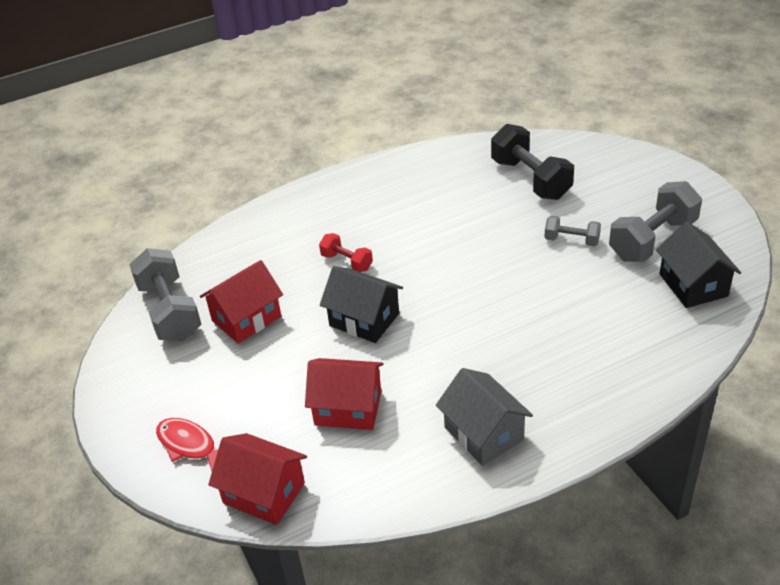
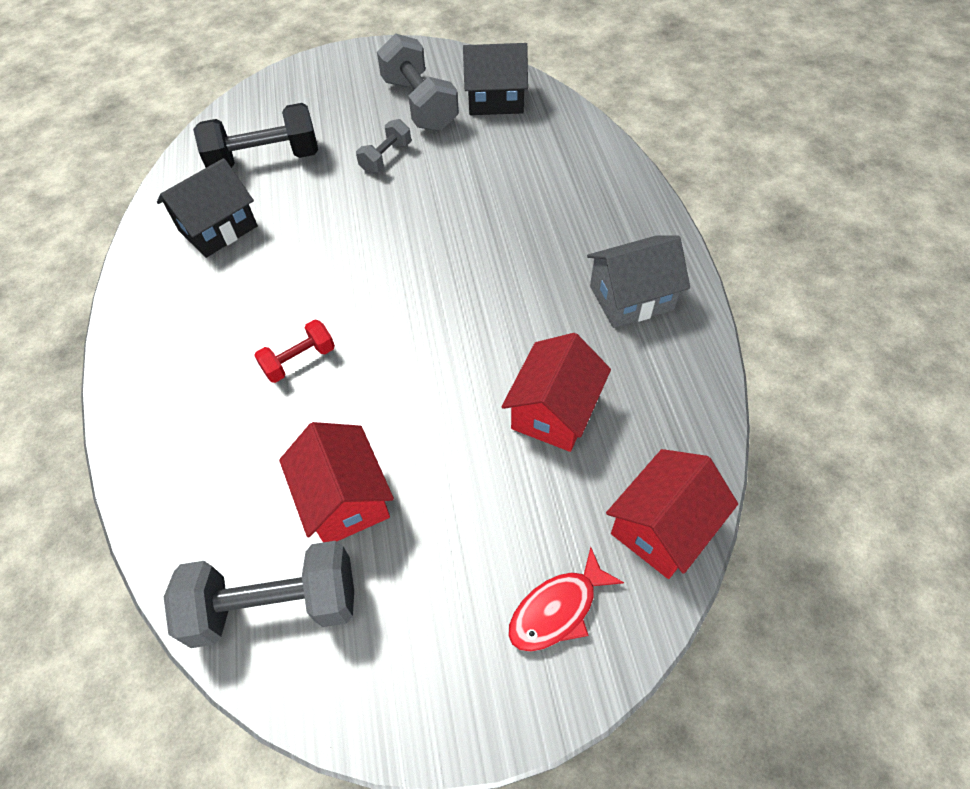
camera: 75 degrees left, 15 degrees up
black house [320,266,403,343] -> black house moved to [157,158,258,258]

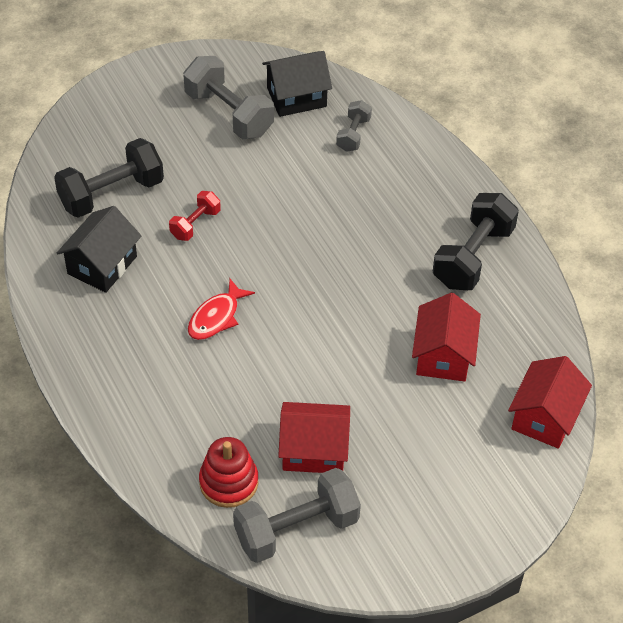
camera: 20 degrees left, 5 degrees down
red dumbbell [254,319,335,383] -> red dumbbell moved to [169,191,221,241]
red house [279,422,394,542] -> red house turned 45 degrees counterclockwise [278,402,350,473]
grey dumbbell [356,119,411,174] -> grey dumbbell moved to [336,100,372,152]
red fish [508,547,624,652] -> red fish moved to [188,279,255,340]
grey house [587,236,690,328] -> black dumbbell [433,193,519,290]
none -> red stacking toy [199,437,258,508]

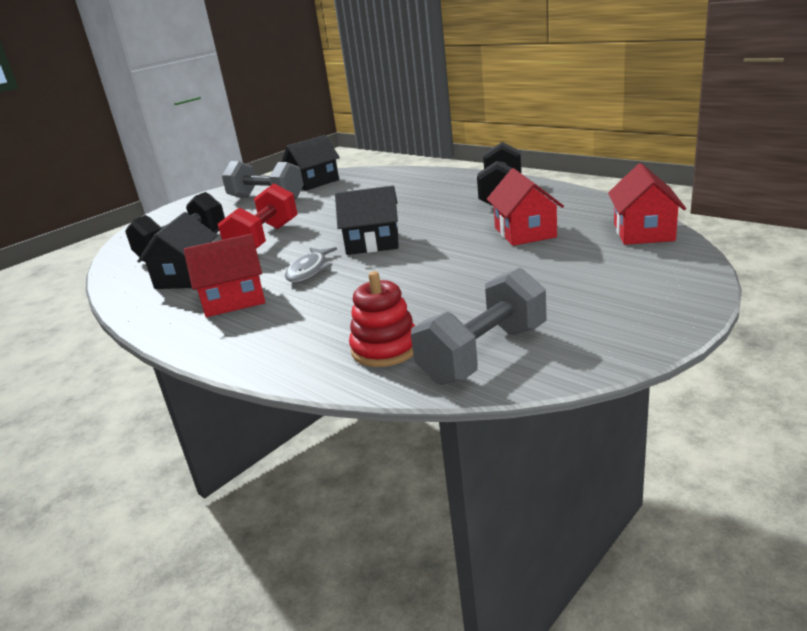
camera: 15 degrees left, 25 degrees down
red dumbbell [169,191,221,241] -> red dumbbell [218,184,298,249], size x1.85
red fish [188,279,255,340] -> grey fish [285,247,337,282]
red house [278,402,350,473] -> red house moved to [184,234,265,317]
grey dumbbell [336,100,372,152] -> none
none -> black house [335,185,399,255]

